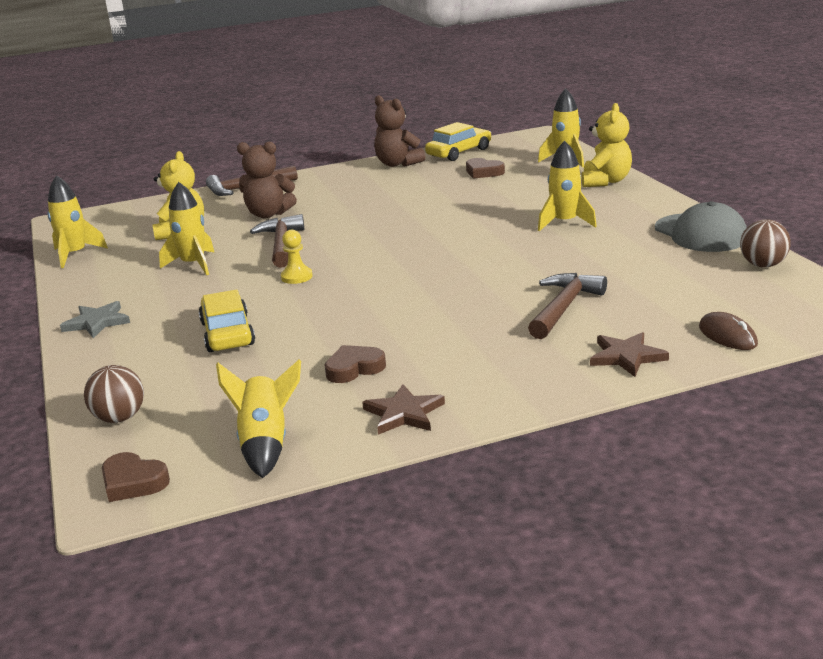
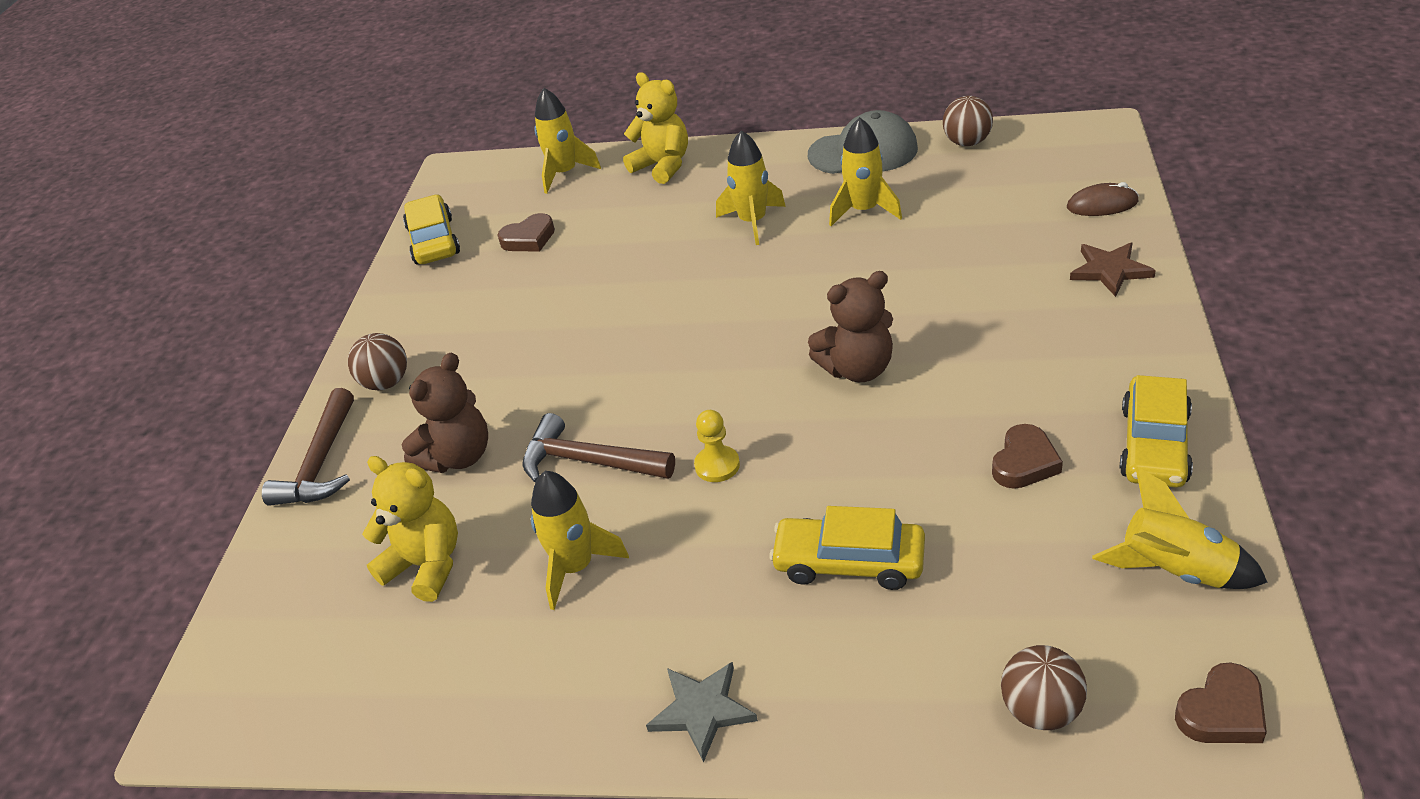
camera: 60 degrees left, 15 degrees up
yellow rocket [47,175,108,268] -> yellow rocket moved to [829,117,902,226]
brown heart [325,345,386,383] -> brown heart turned 150 degrees counterclockwise [992,424,1063,489]
brown star [362,384,445,435] -> yellow car [1120,375,1193,488]
brown teddy bear [374,95,426,167] -> brown teddy bear moved to [808,271,893,382]
brown hammer [528,273,607,339] -> none
none -> brown ball [348,333,407,390]

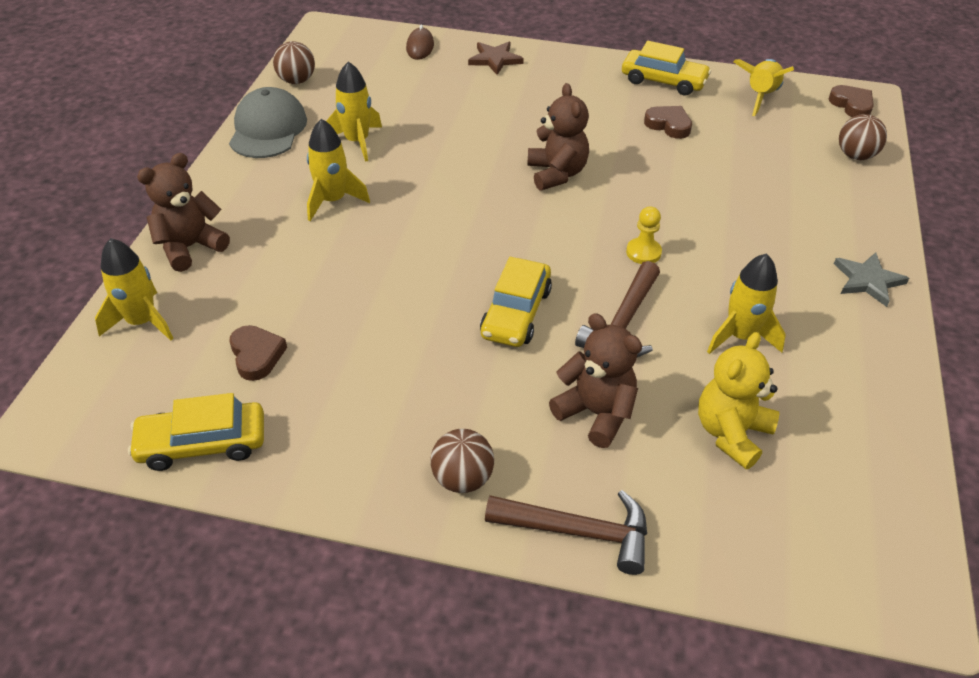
camera: 90 degrees left, 5 degrees up
yellow teddy bear [623,72,688,184] -> brown teddy bear [137,153,230,272]
yellow car [769,506,925,590] -> yellow car moved to [480,257,552,347]

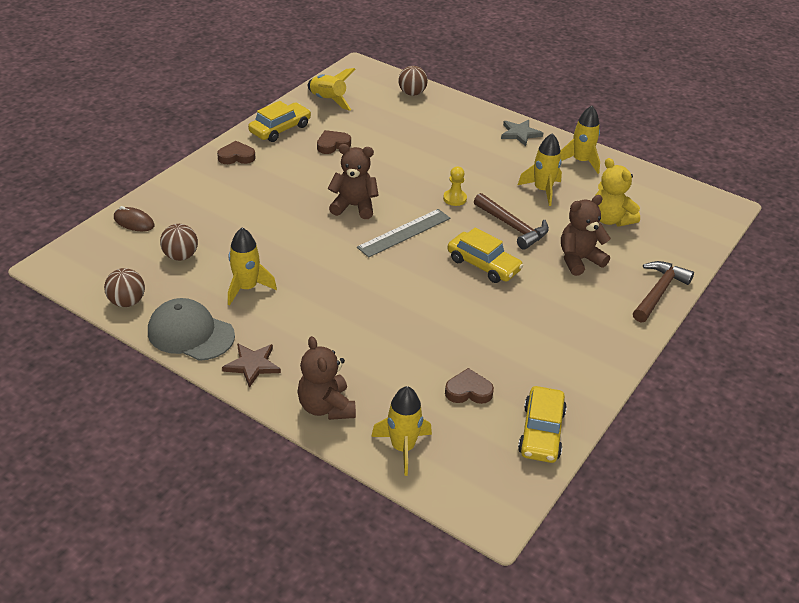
camera: 70 degrees left, 5 degrees down
yellow rocket [307,119,370,221] -> yellow rocket moved to [560,106,600,174]
brown ball [430,429,494,493] -> brown ball moved to [160,224,198,261]
brown star [468,42,524,75] -> brown star moved to [222,343,281,388]
brown heart [829,85,874,117] -> brown heart moved to [217,141,256,164]
none -> grey ruler [357,209,450,257]

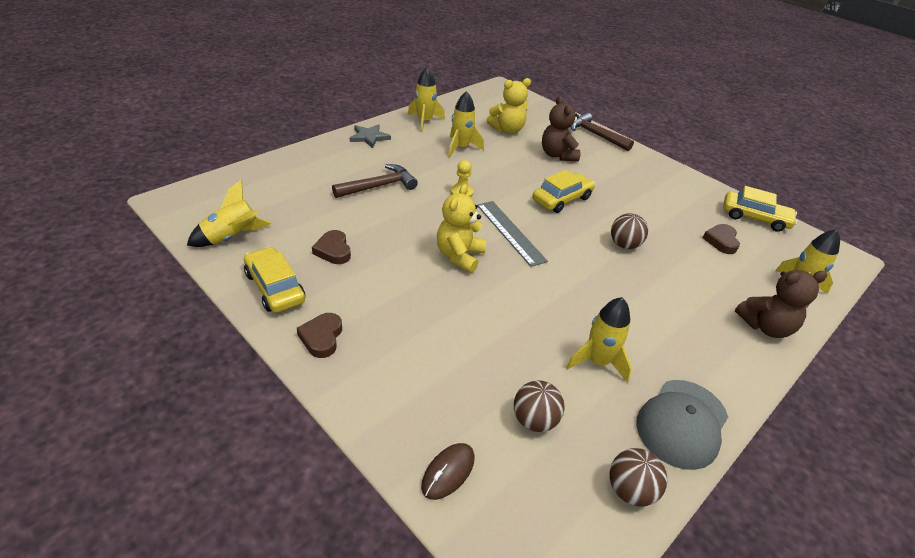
camera: 80 degrees left, 0 degrees up
brown star [222,343,281,388] -> none
brown teddy bear [328,144,379,219] -> yellow teddy bear [437,184,486,273]
brown ball [398,66,428,96] -> brown ball moved to [611,213,648,249]
brown hammer [474,193,549,250] -> brown hammer moved to [332,164,418,198]

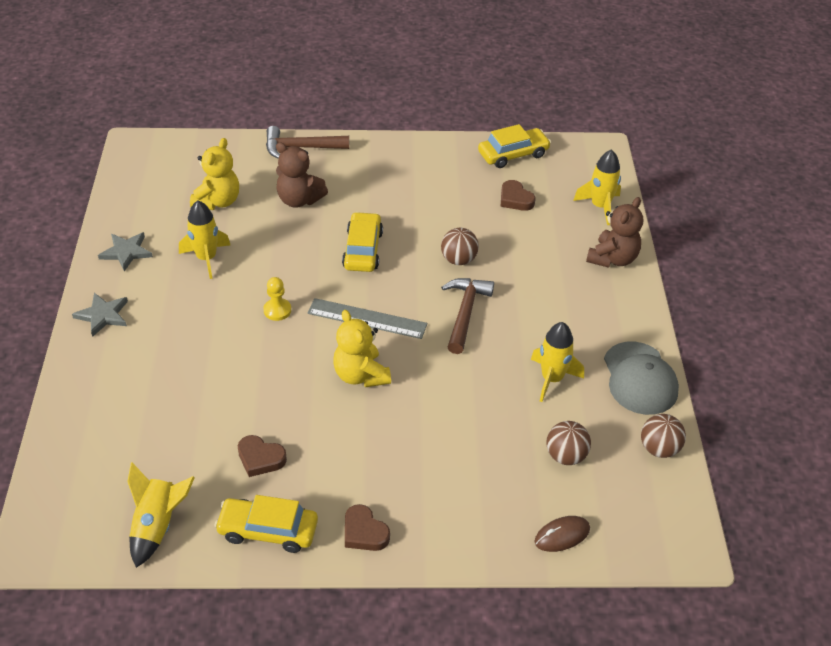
camera: 45 degrees left, 5 degrees up
brown hammer [332,164,418,198] -> brown hammer moved to [441,278,494,354]
yellow rocket [408,67,445,132] -> grey star [98,232,153,271]
brown mouse [421,443,474,500] -> brown mouse turned 75 degrees clockwise [535,516,590,552]

